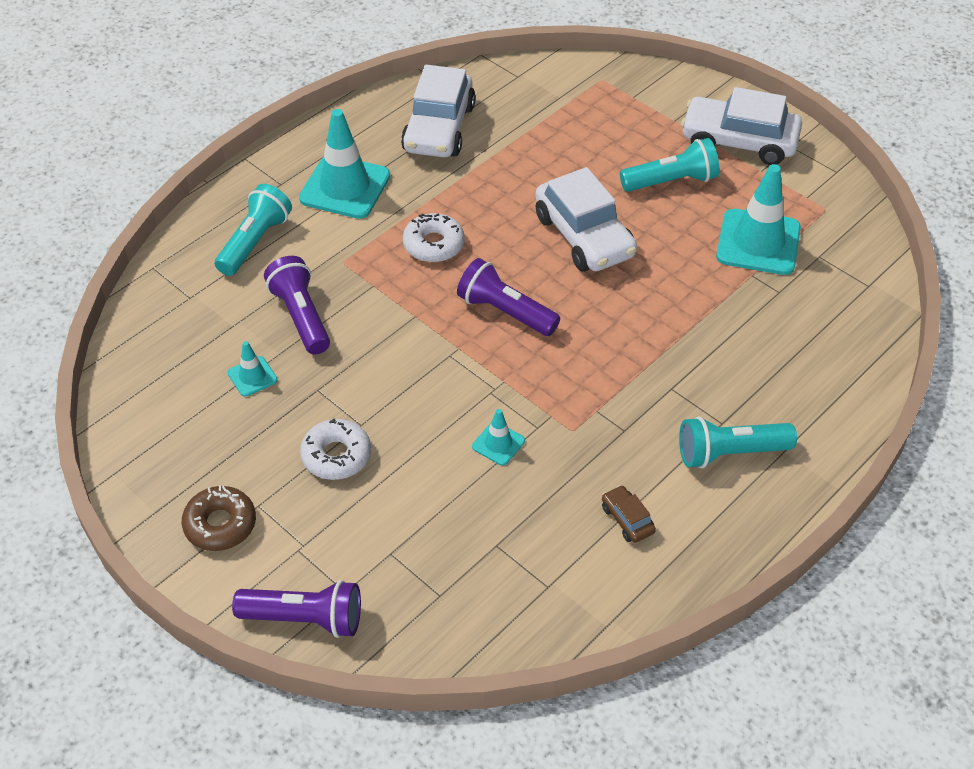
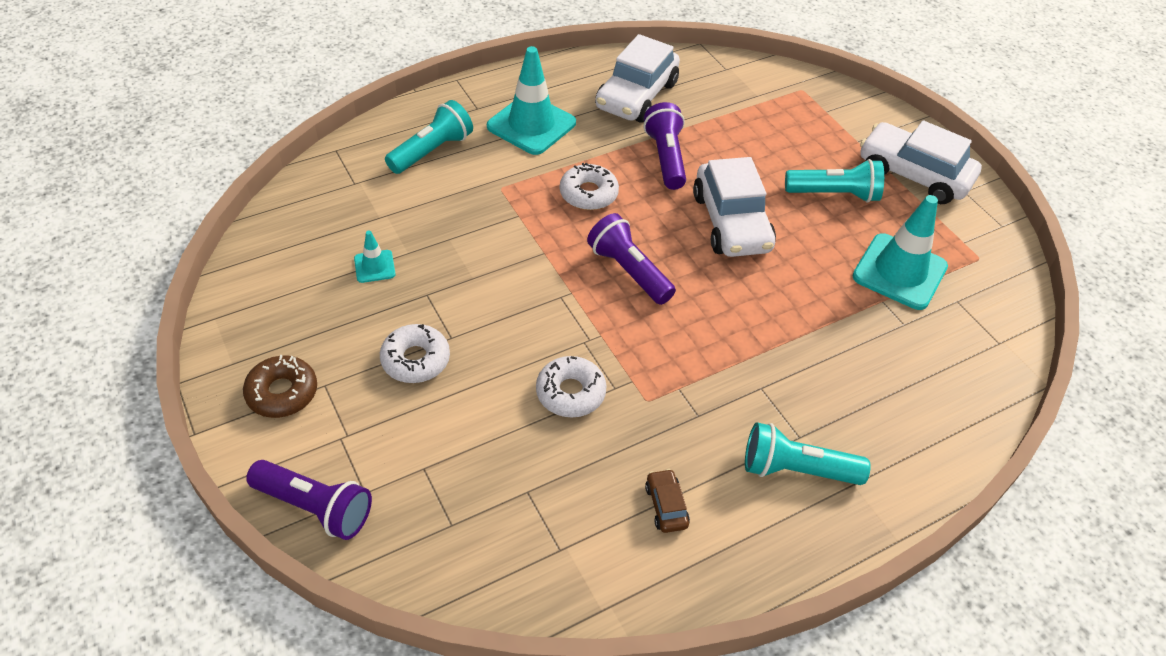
camera: 15 degrees right, 0 degrees up
purple flashlight [264,256,330,355] -> purple flashlight moved to [644,102,686,190]
turquoise traffic cone [472,409,525,466] -> white donut [536,356,607,417]

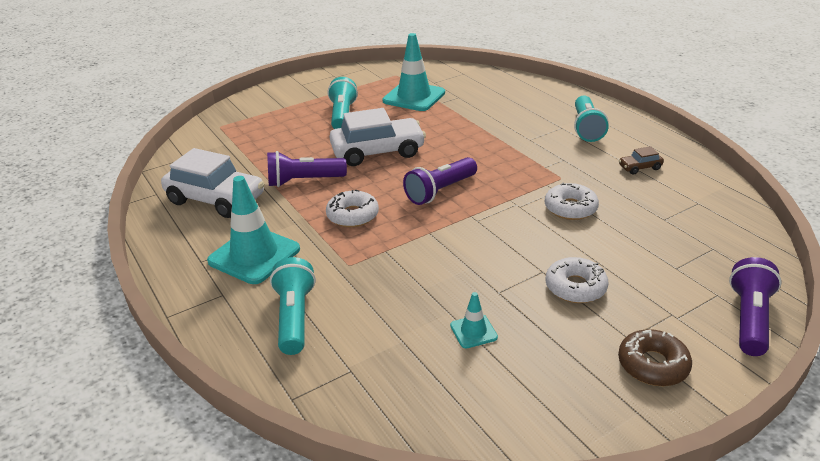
camera: 90 degrees left, 15 degrees down
turquoise flashlight [385,100,473,174] -> turquoise flashlight turned 45 degrees clockwise [270,257,316,355]
white car [860,120,982,204] -> none

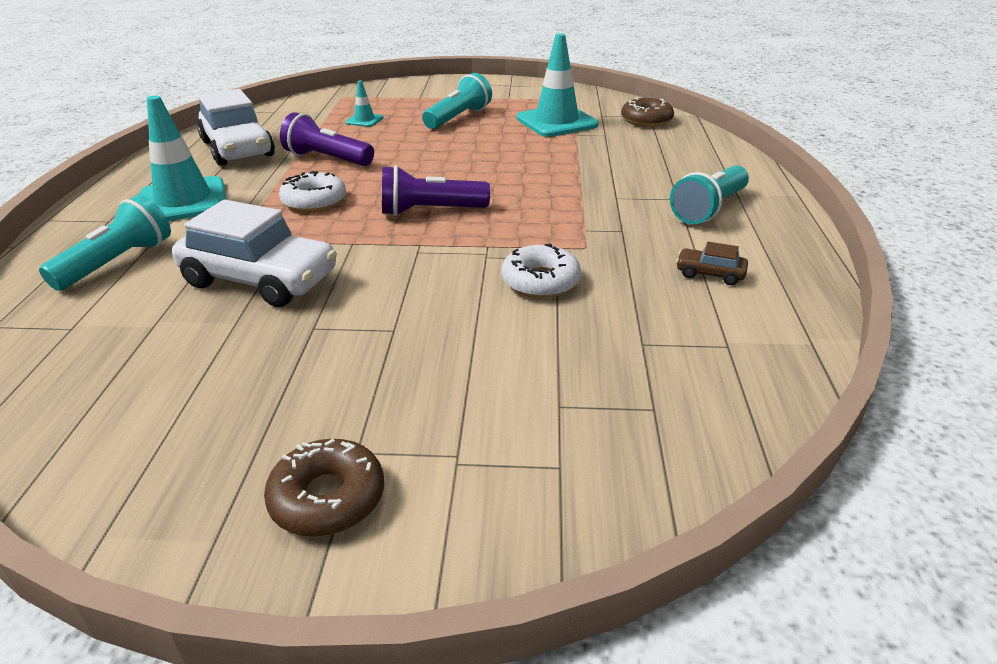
camera: 35 degrees right, 0 degrees up
white car [329,108,426,166] -> white car moved to [172,200,337,307]
turquoise traffic cone [450,292,498,348] -> turquoise traffic cone moved to [345,80,383,127]
white donut [545,257,608,303] -> none
purple flashlight [729,257,782,356] -> none
none -> brown donut [621,97,674,127]

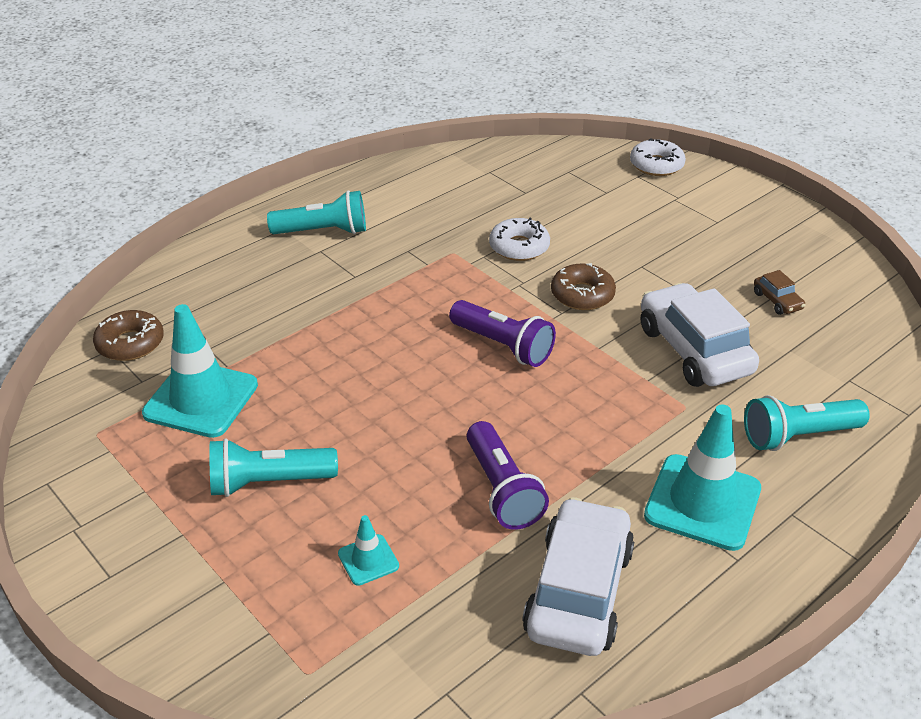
camera: 135 degrees left, 5 degrees up
brown donut [264,439,384,537] -> brown donut moved to [551,263,616,310]
white donut [279,171,346,212] -> white donut moved to [630,138,686,176]
brown car [676,242,748,285] -> brown car moved to [754,270,805,315]

